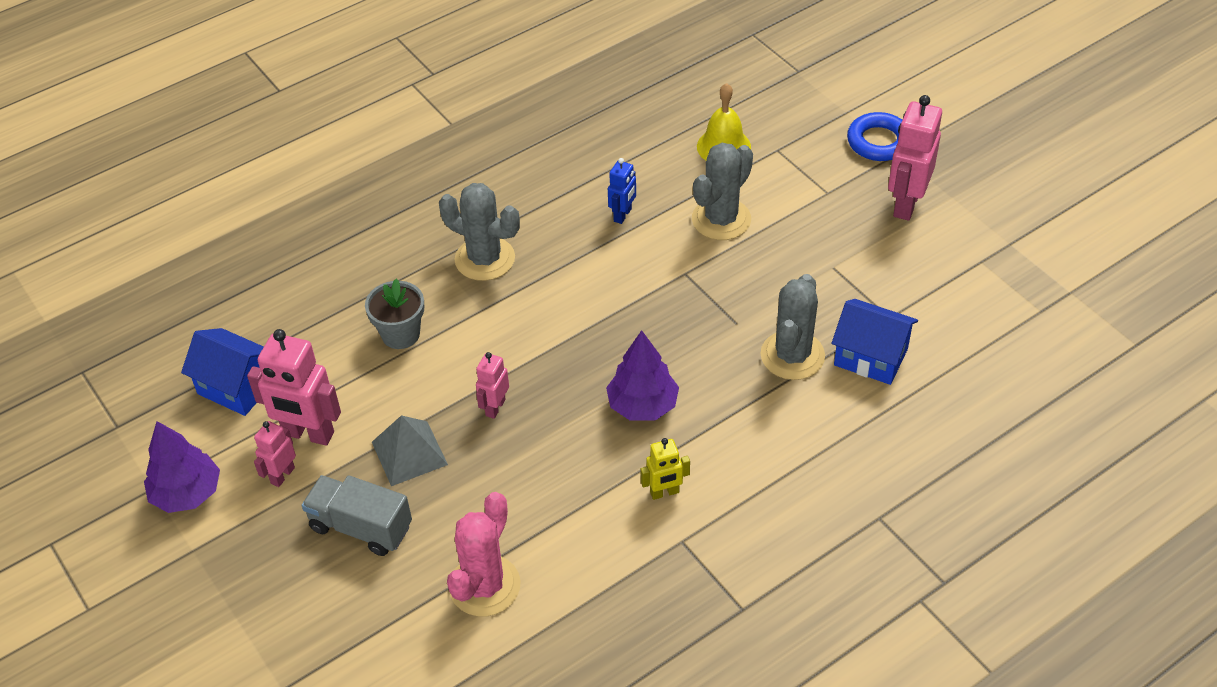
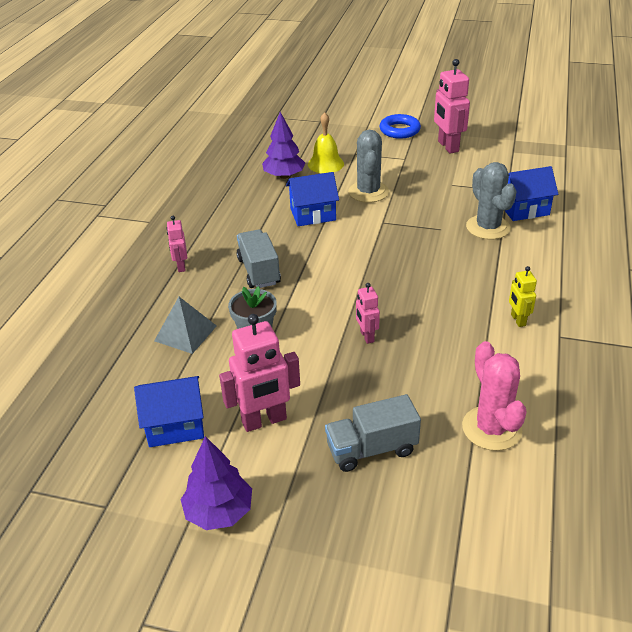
camera: 40 degrees left, 10 degrees down
pink robot [254,421,296,487] -> pink robot moved to [167,216,187,272]
grey pyramid [372,415,448,486] -> grey pyramid moved to [154,297,217,354]
grey cactus [439,183,520,281] -> grey truck [237,229,281,288]
purple tree [606,330,679,421] -> purple tree moved to [262,112,305,179]
blue robot [608,158,636,224] -> blue house [286,172,339,226]
yellow robot [641,438,690,500] -> yellow robot turned 135 degrees clockwise [509,266,537,327]

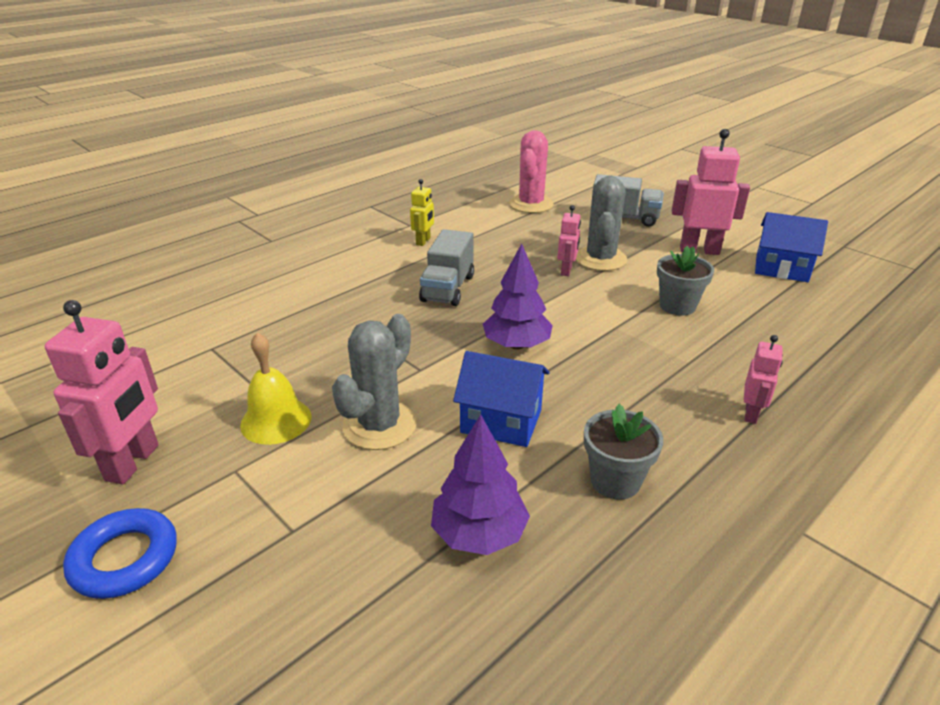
camera: 150 degrees left, 5 degrees down
grey pyramid [154,297,217,354] -> none
purple tree [181,436,252,530] -> purple tree moved to [483,243,553,349]
grey truck [237,229,281,288] -> grey truck moved to [419,229,474,306]
yellow bell [308,112,344,173] -> yellow bell moved to [240,332,312,445]
grey cactus [466,162,517,240] -> grey cactus moved to [576,176,627,271]
blue house [505,166,558,221] -> none
none -> grey flower pot [584,404,664,500]

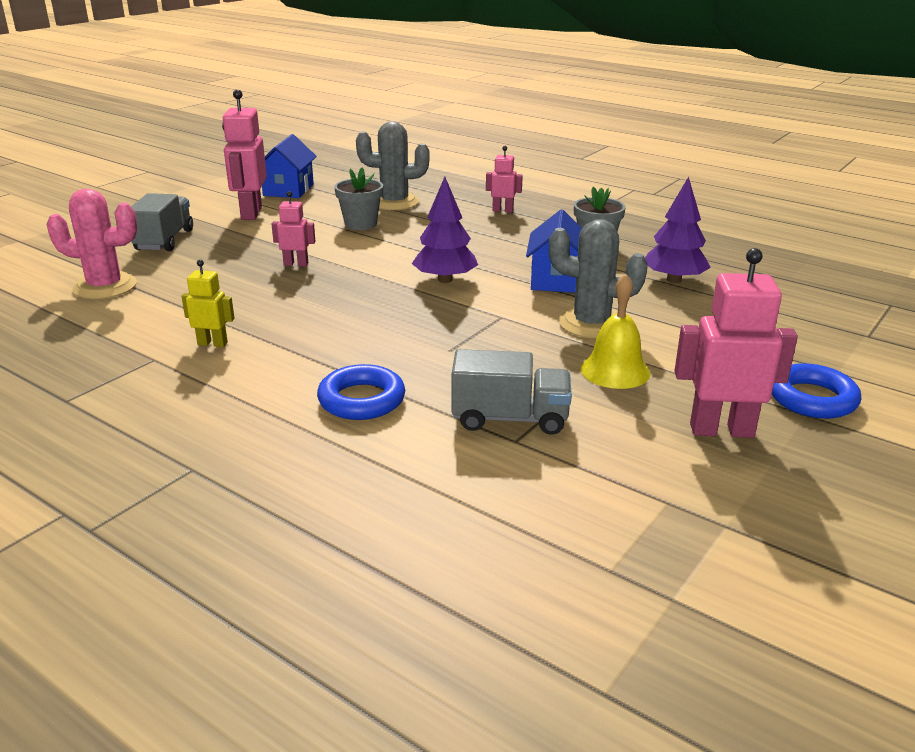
camera: 100 degrees left, 5 degrees down
grey truck [419,229,474,306] -> grey truck moved to [452,349,572,435]
grey cactus [576,176,627,271] -> grey cactus moved to [356,121,430,210]
none -> blue ring [317,364,405,420]

